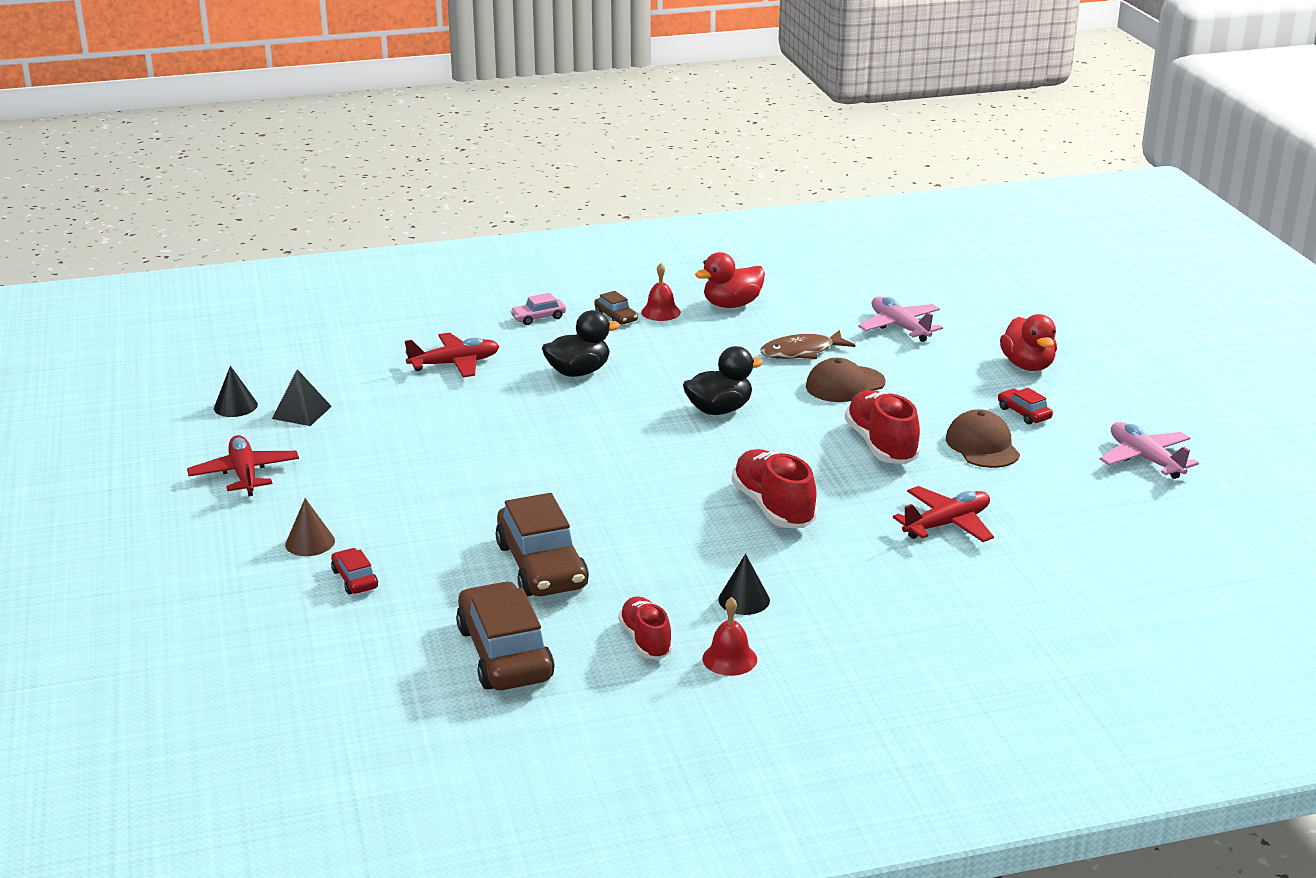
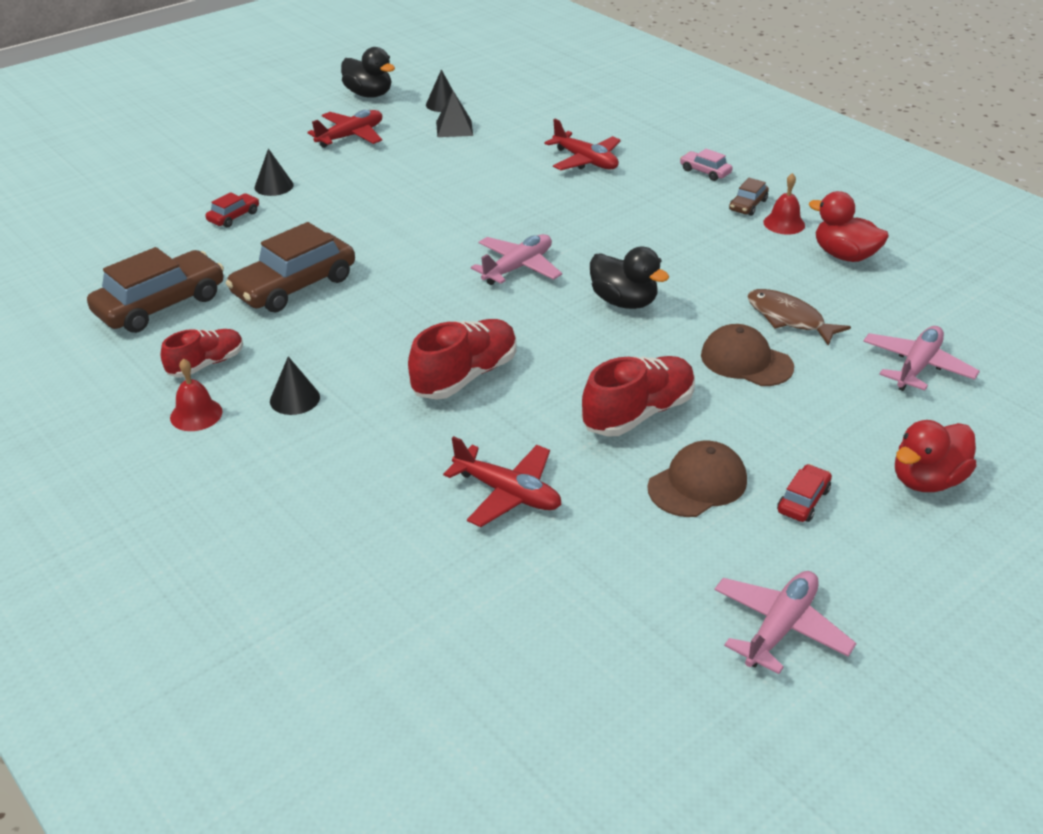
camera: 65 degrees right, 10 degrees up
brown cone [285,498,335,556] -> black cone [254,149,294,196]
black duck [542,310,620,377] -> black duck moved to [341,47,395,98]
none -> pink plane [471,234,562,285]

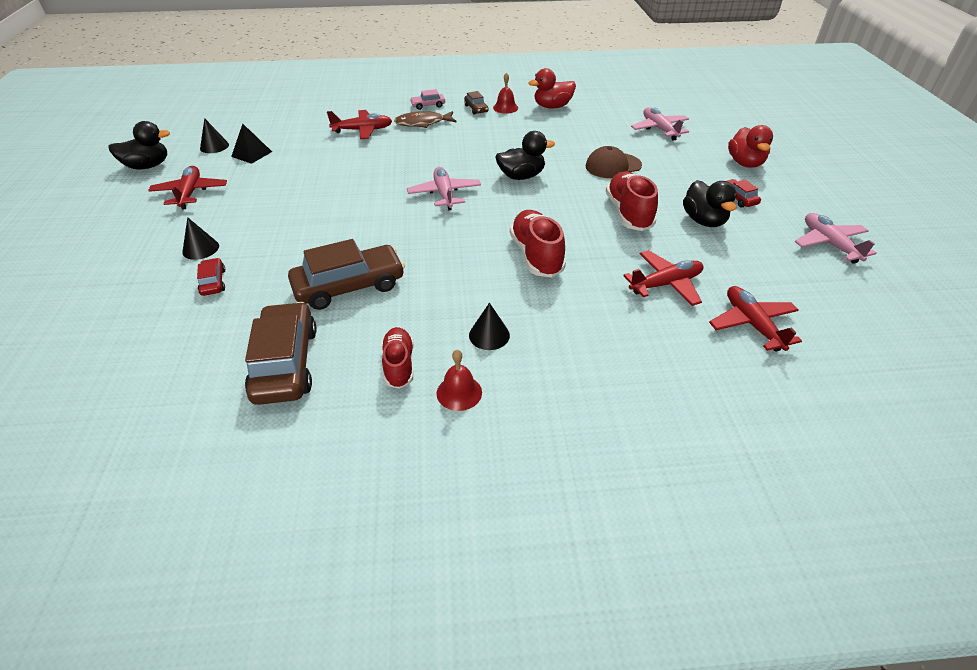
camera: 55 degrees left, 5 degrees up
brown car [226,222,355,312] -> brown car turned 105 degrees counterclockwise [288,239,405,310]
brown cap [647,441,747,517] -> black duck [683,180,737,227]
brown fish [747,289,851,346] -> brown fish moved to [394,111,457,128]
none -> red plane [709,286,802,352]

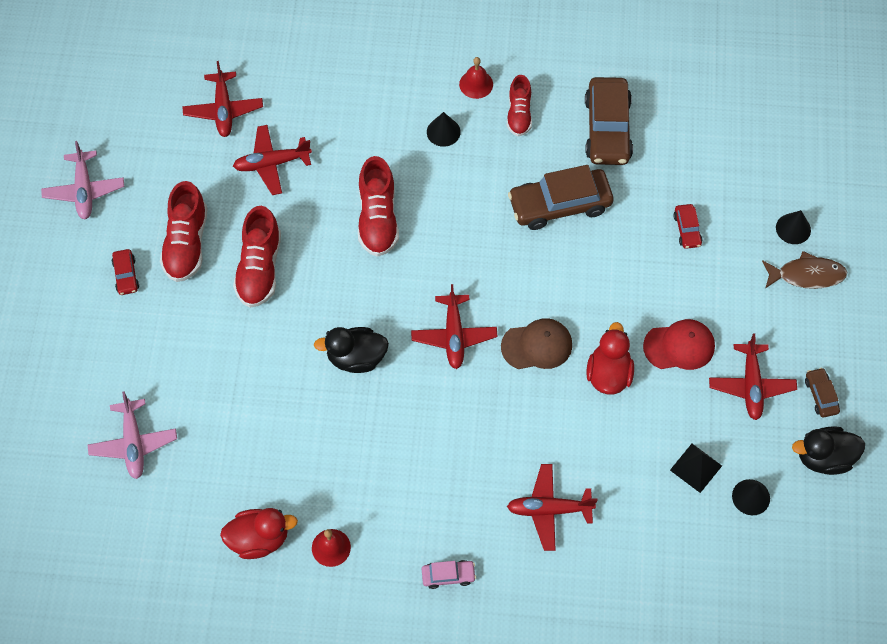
camera: 170 degrees left, 20 degrees up
black cone [182,217,219,260] -> black cone moved to [776,210,811,244]
brown fish [394,111,457,128] -> brown fish moved to [762,251,847,289]
pink plane [407,167,481,210] -> red plane [411,284,497,369]
brown car [464,91,488,115] -> brown car moved to [805,368,840,418]
brown cap [585,146,642,178] -> brown cap moved to [501,318,572,369]
black duck [683,180,737,227] -> red shoe [160,181,208,282]
red duck [728,125,773,168] -> red duck moved to [586,322,634,395]
none -> red cap [643,319,715,370]

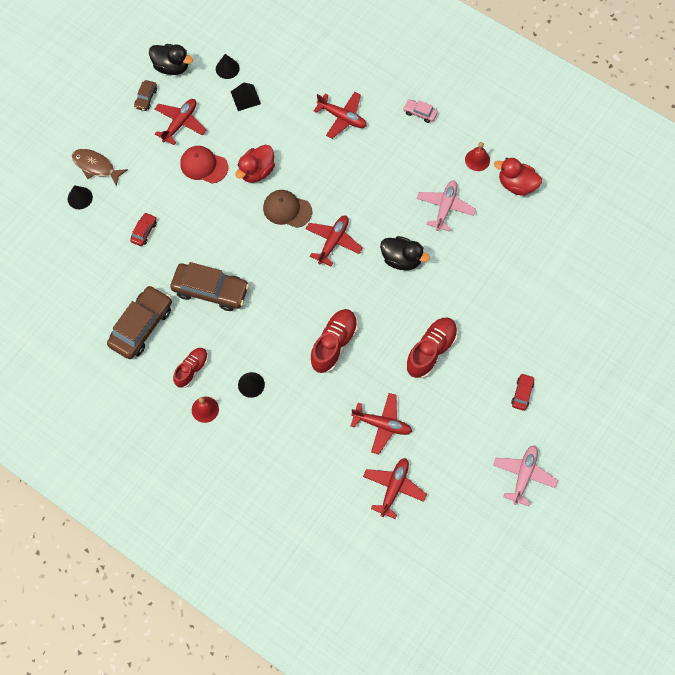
camera: 150 degrees left, 5 degrees up
pink plane [87,391,177,479] -> pink plane moved to [417,180,476,232]
red shoe [160,181,208,282] -> none

